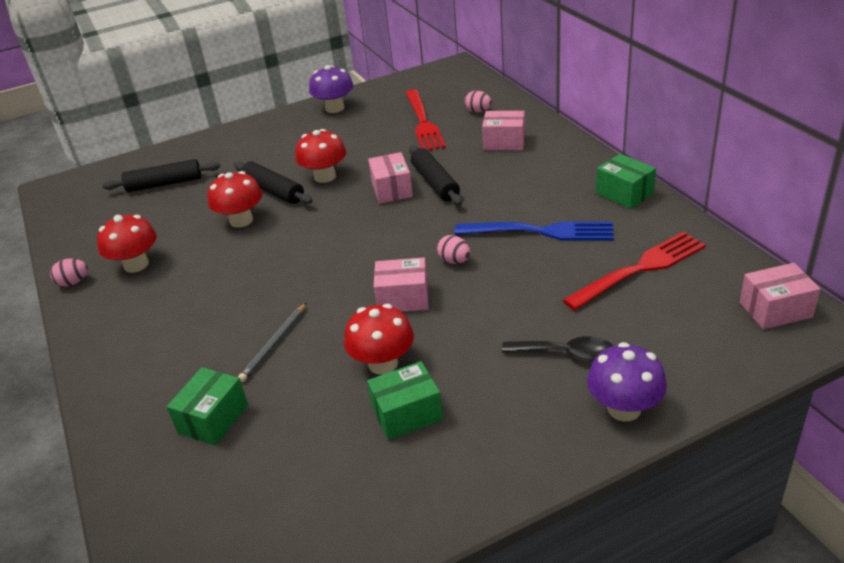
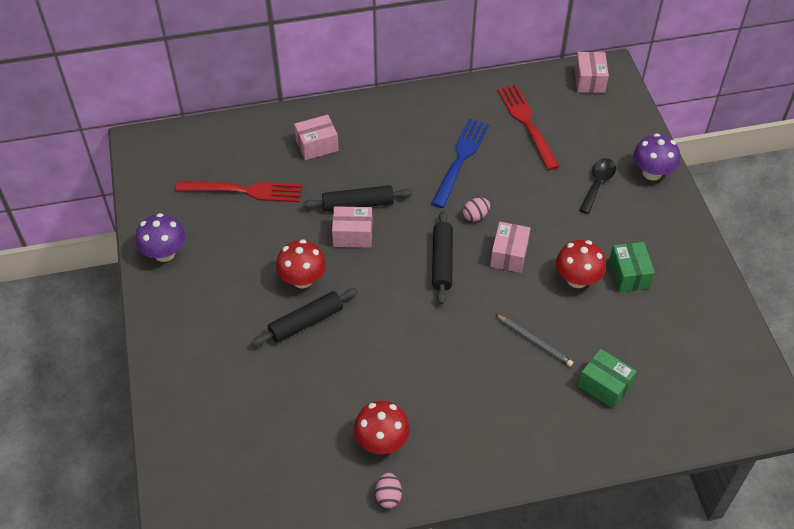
camera: 80 degrees left, 15 degrees up
black rolling pin [102,159,220,192] -> black rolling pin moved to [432,210,453,304]
red mushroom [208,171,262,228] -> none
pink egg [464,91,492,113] -> none
pink box [482,111,525,150] -> pink box turned 45 degrees clockwise [294,115,339,160]
green box [596,154,656,209] -> none

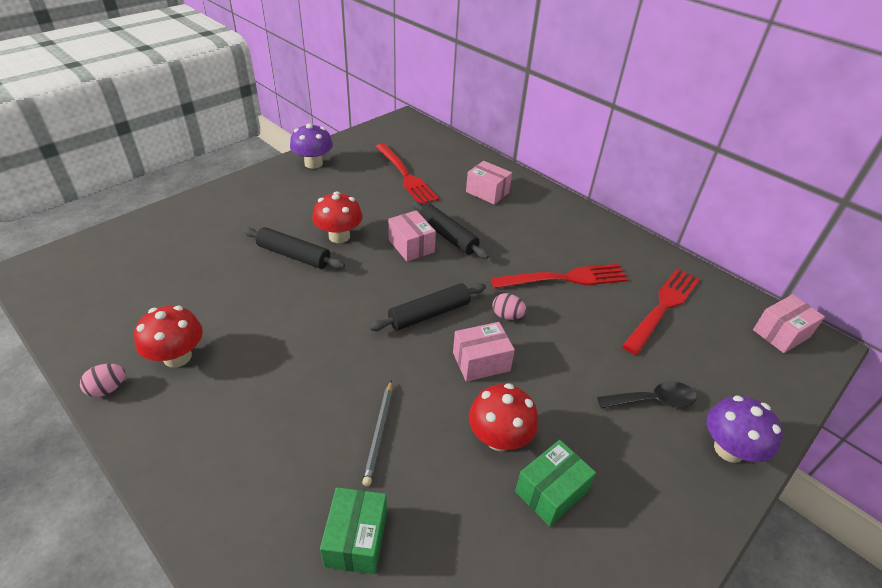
camera: 55 degrees right, 10 degrees down
blue fork [431,119,489,208] -> red fork [491,264,628,289]

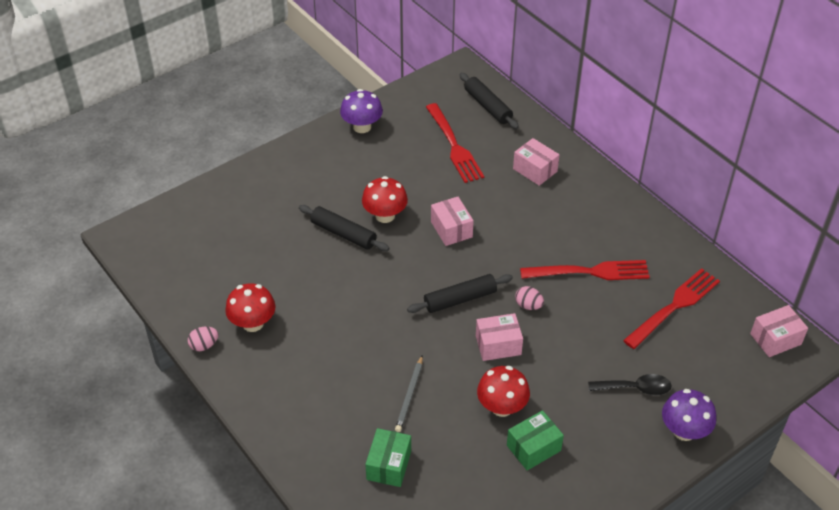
camera: 10 degrees right, 5 degrees up
black rolling pin [412,201,489,259] -> black rolling pin moved to [459,73,519,129]

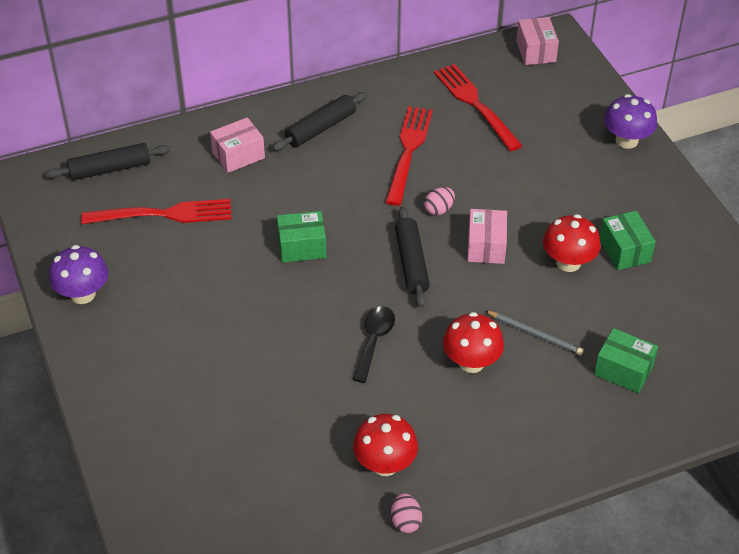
camera: 75 degrees left, 0 degrees up
black rolling pin [299,205,389,251] -> black rolling pin moved to [272,92,367,151]
red mushroom [362,176,408,223] -> red mushroom moved to [443,312,504,373]
pink box [431,197,474,246] -> green box [277,211,326,263]
black spoon [588,374,671,395] -> black spoon moved to [352,306,395,383]

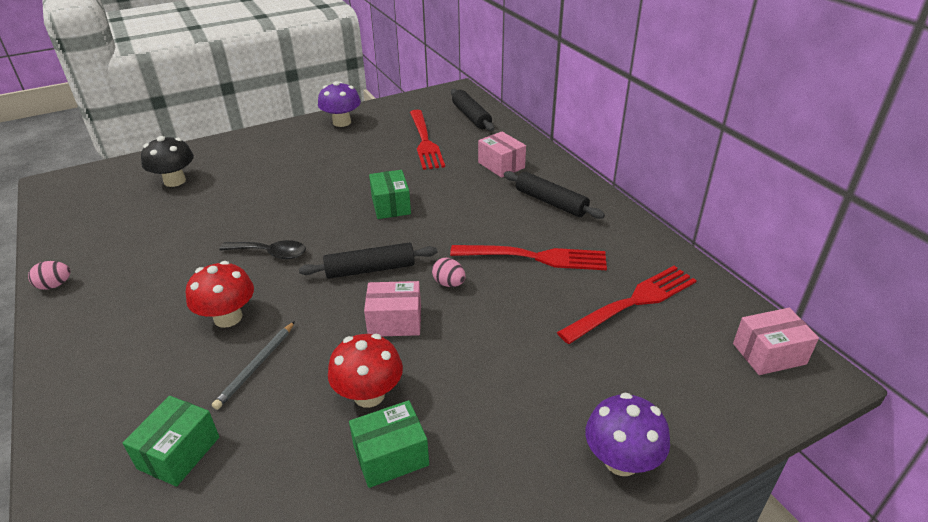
camera: 85 degrees right, 10 degrees down
red mushroom [353,414,418,476] -> none
none -> black mushroom [141,136,194,187]

